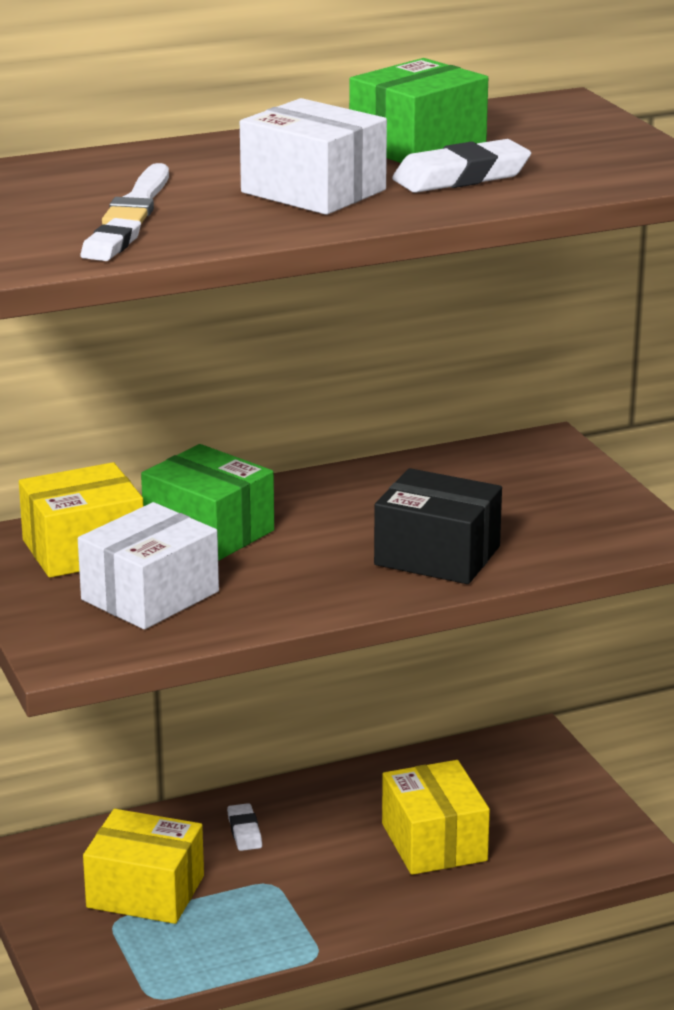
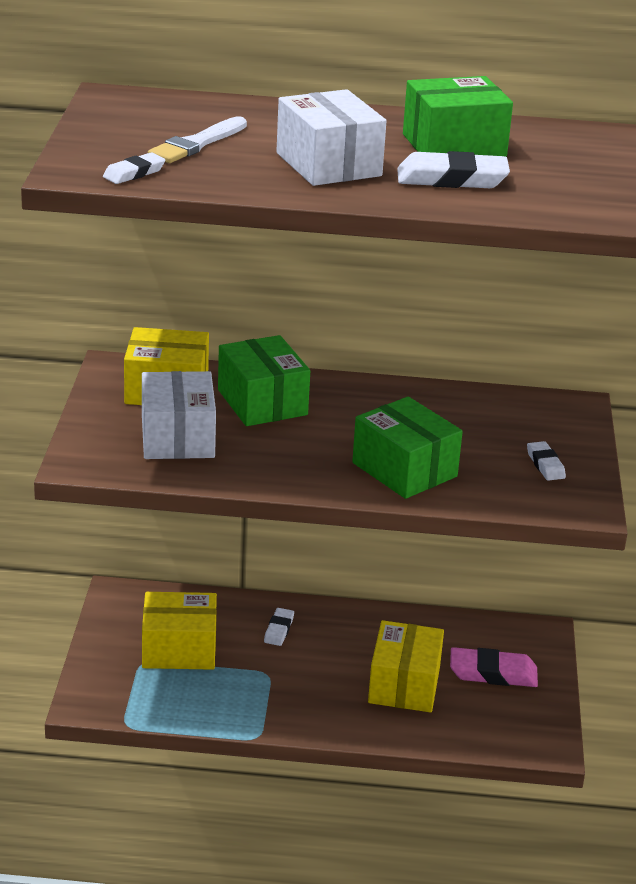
camera: 25 degrees right, 5 degrees up
white box [78,502,219,630] -> white box turned 75 degrees counterclockwise [142,371,216,459]
yellow box [83,809,204,924] -> yellow box turned 45 degrees counterclockwise [142,592,217,670]
black box [374,468,502,584] -> green box [352,397,463,499]
none -> pink eraser [450,647,538,687]
none -> white eraser [527,441,566,481]

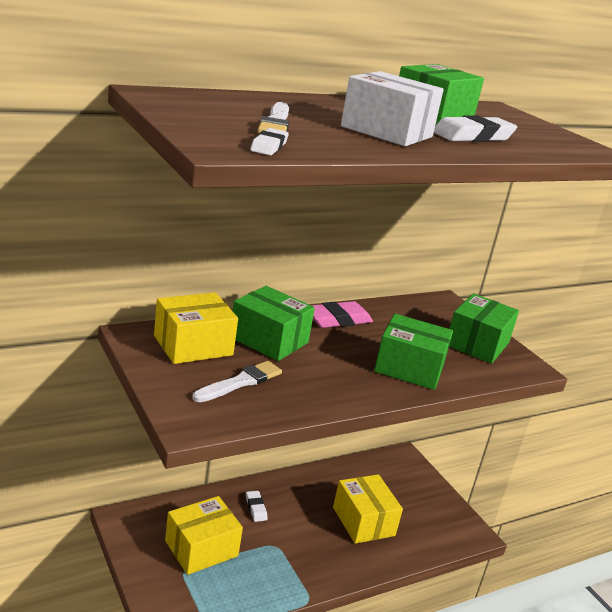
camera: 35 degrees left, 5 degrees down
white box [142,371,216,459] -> white brush [192,361,282,402]
pink eraser [450,647,538,687] -> pink eraser moved to [311,301,373,328]
white eraser [527,441,566,481] -> green box [449,294,519,364]

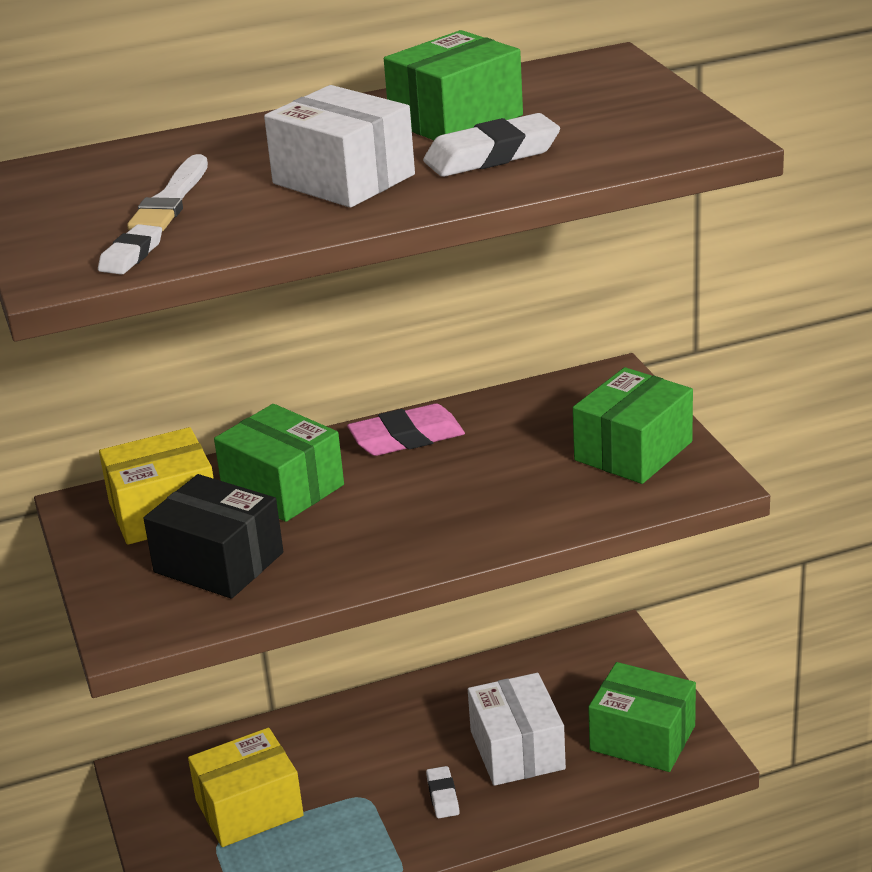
camera: 15 degrees right, 5 degrees up
white brush [192,361,282,402] -> black box [143,474,283,599]
white eraser [246,491,268,522] -> white eraser moved to [426,766,460,818]
yellow box [333,474,403,544] -> white box [468,673,566,786]
green box [374,314,453,390] -> green box moved to [588,662,696,772]

